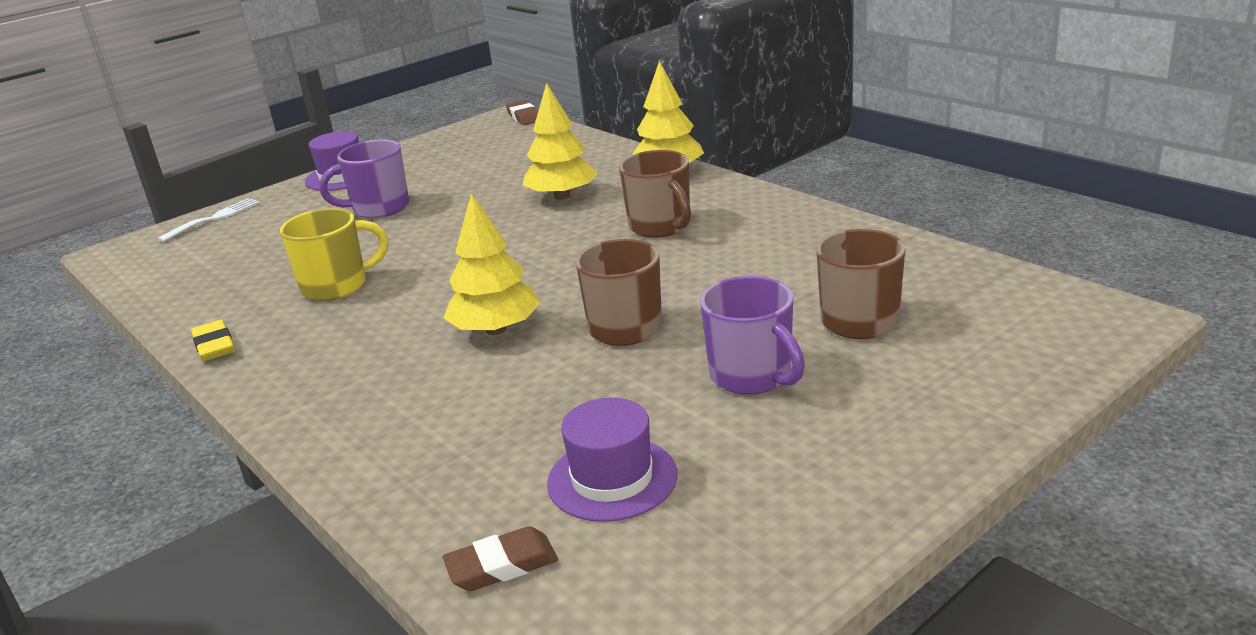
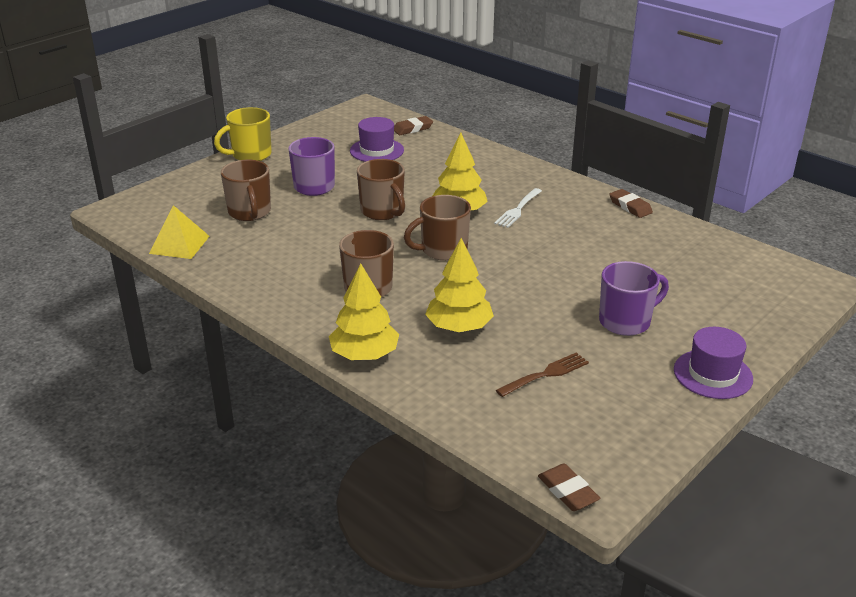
camera: 170 degrees right, 5 degrees up
white fork [157,198,260,242] -> white fork moved to [494,188,542,228]
yellow eraser [191,320,235,361] -> brown eraser [609,189,653,218]
yellow mug [280,208,389,301] -> yellow mug moved to [214,107,272,161]
none -> yellow pyramid [149,205,209,259]
none -> brown mug [404,195,471,261]
none -> brown fork [496,352,589,397]

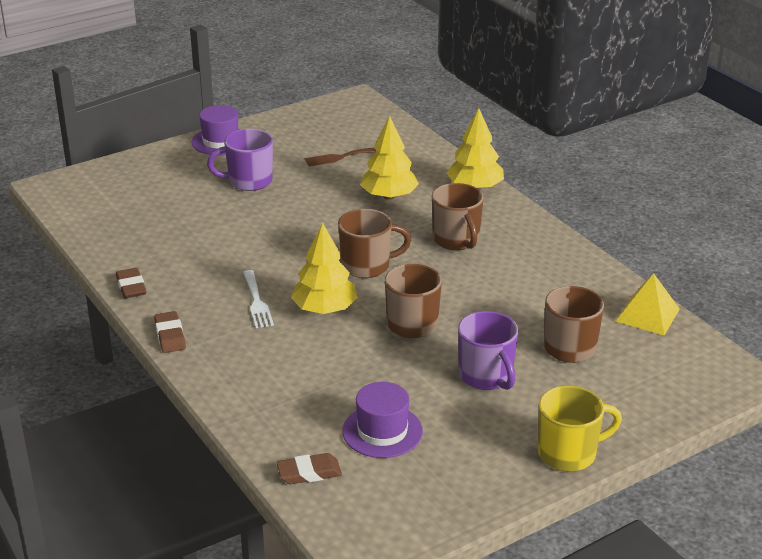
camera: 165 degrees left, 0 degrees up
white fork [494,188,542,228] -> white fork turned 120 degrees clockwise [243,270,274,328]
brown eraser [538,464,600,511] -> brown eraser moved to [154,311,186,353]

